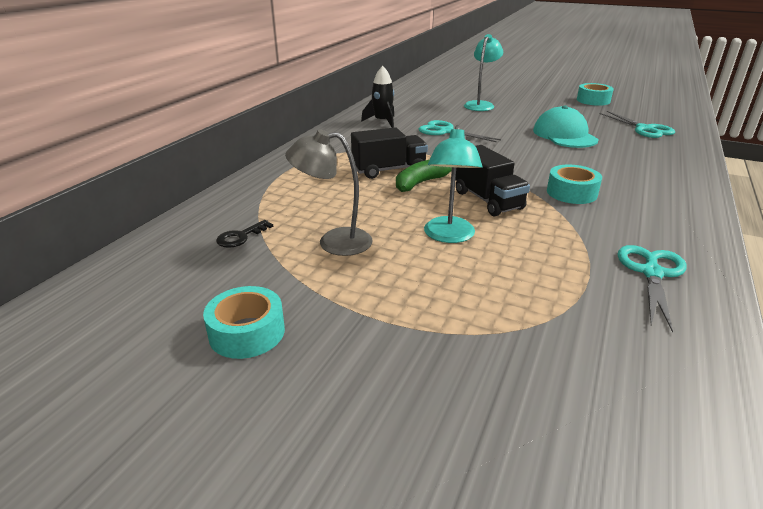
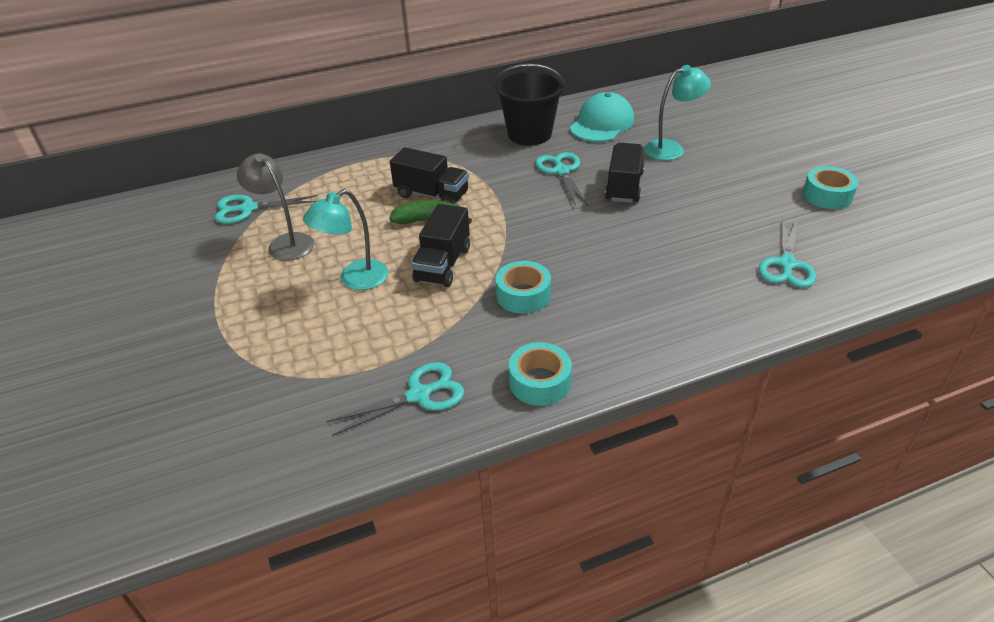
camera: 45 degrees right, 10 degrees up
turquoise tape [203,286,285,359] -> turquoise tape moved to [509,342,572,406]
black key [216,220,273,248] -> turquoise scissors [215,195,318,224]
black rocket [361,66,394,128] -> black bucket [494,64,565,145]
turquoise cap [533,105,599,148] -> turquoise cap moved to [570,92,634,142]
none -> black truck [605,143,645,203]

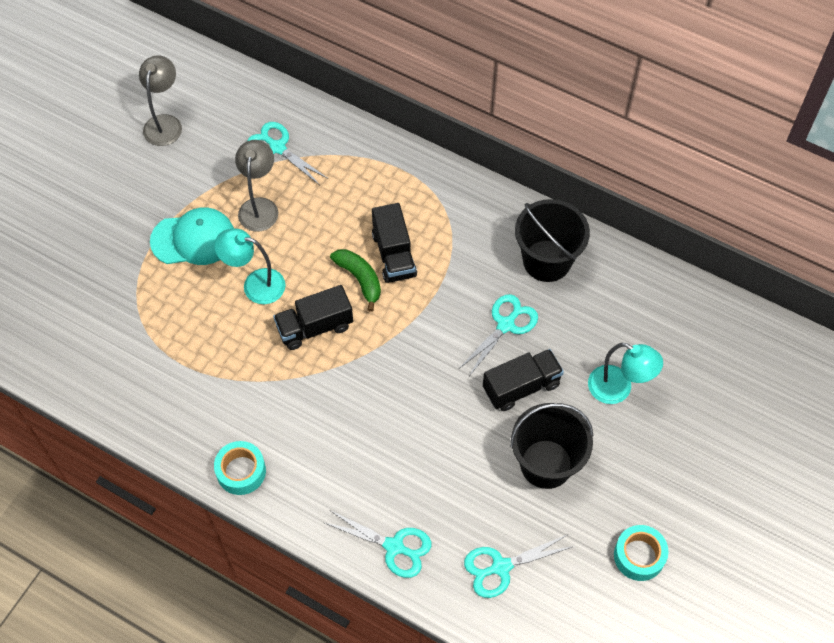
camera: 50 degrees right, 20 degrees up
turquoise scissors [326,362,464,436] -> turquoise scissors moved to [323,510,432,578]
turquoise tape [496,261,551,314] -> none
turquoise cap [570,92,634,142] -> turquoise cap moved to [150,207,234,265]
none -> grey lamp [139,55,182,146]
none -> black bucket [510,403,594,489]

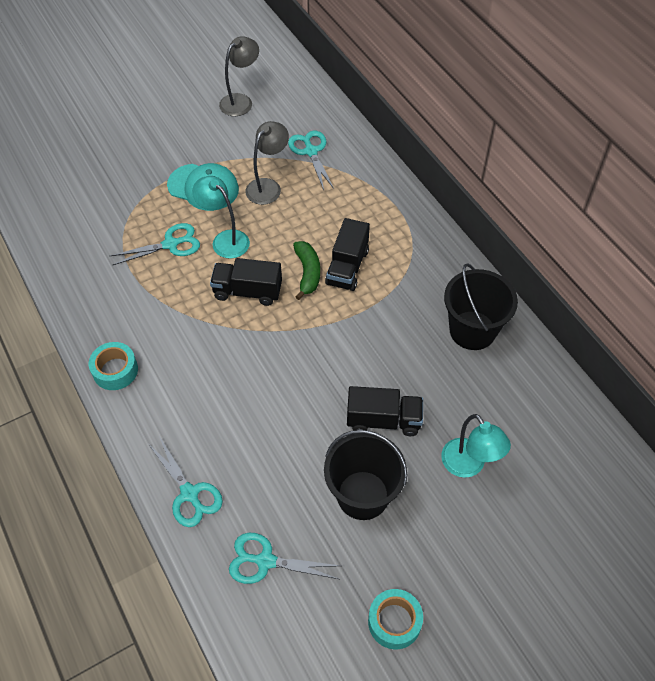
camera: 30 degrees right, 5 degrees down
turquoise scissors [460,294,538,376] -> turquoise scissors moved to [110,223,200,265]

